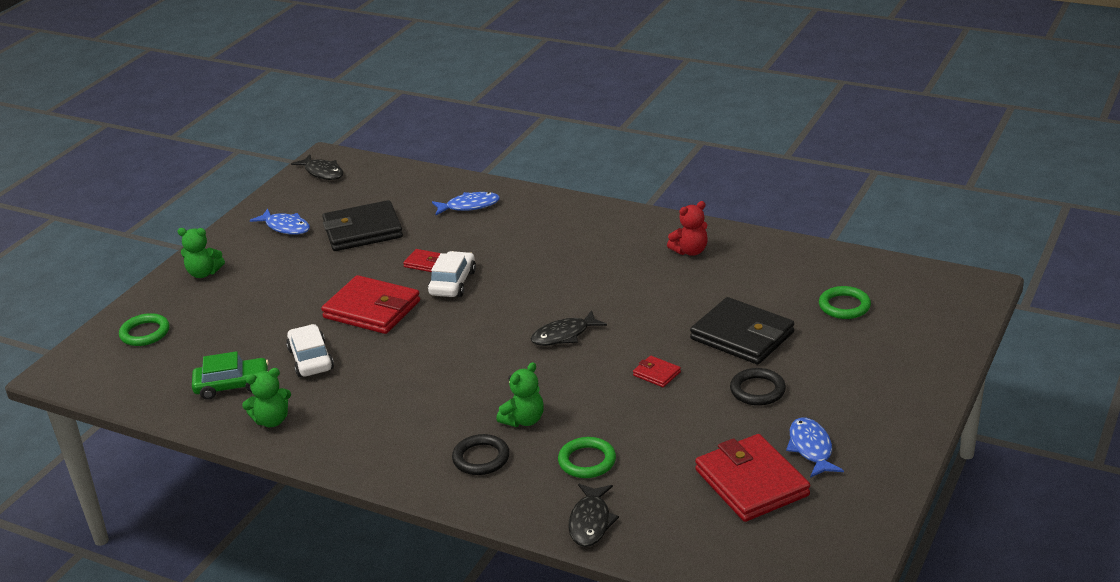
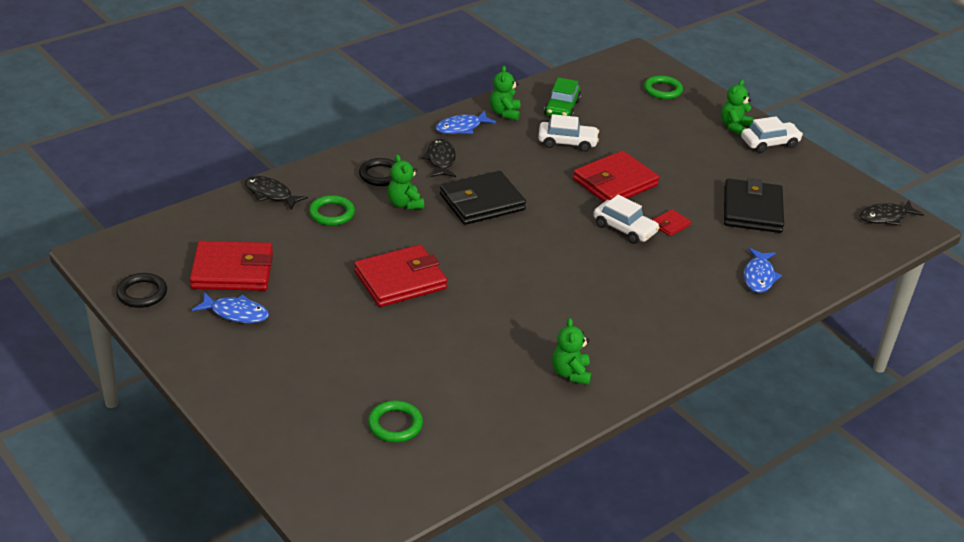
camera: 110 degrees right, 5 degrees up
blue fish [250,209,310,235] -> blue fish moved to [435,111,496,134]
black fish [531,310,607,346] -> black fish moved to [421,139,456,177]
red wallet [633,356,681,387] -> red wallet [354,245,447,307], size x2.23
red teddy bear [667,201,708,256] -> green teddy bear [552,318,591,385]
black wallet [690,297,794,364] -> black wallet moved to [440,171,526,225]
black ring [730,368,786,406] -> black ring moved to [116,273,167,308]
none -> white car [741,116,803,153]

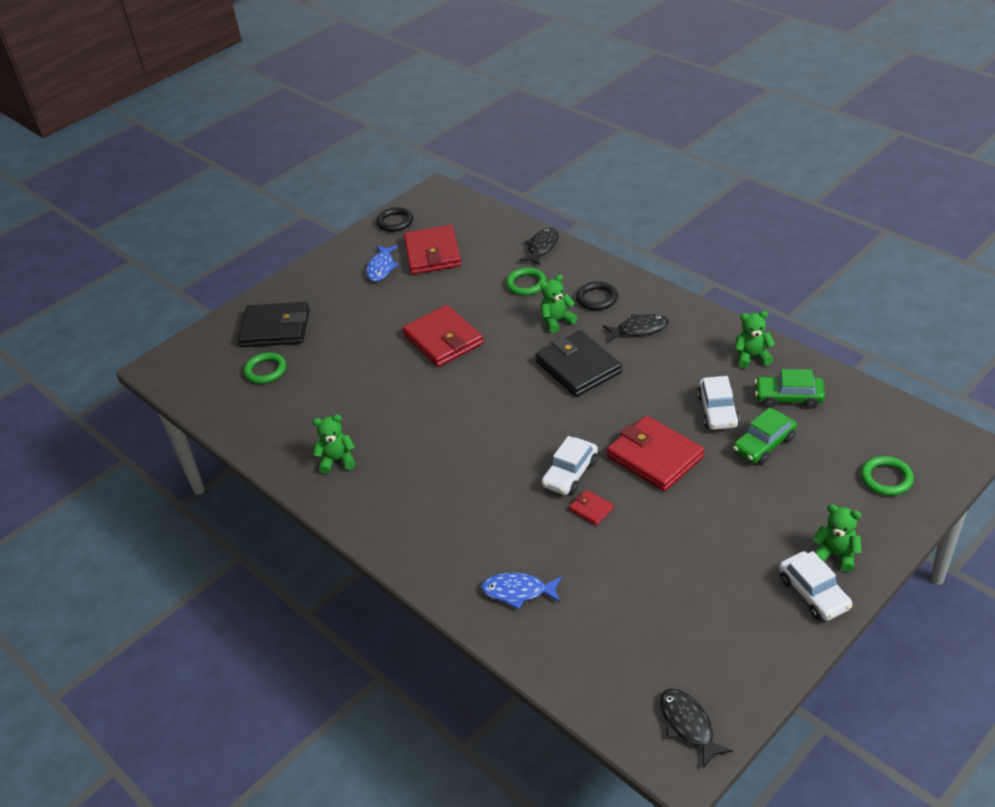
camera: 90 degrees right, 5 degrees up
blue fish [435,111,496,134] -> none
black wallet [724,178,784,233] -> black wallet moved to [237,302,310,347]
none -> green car [733,407,797,464]

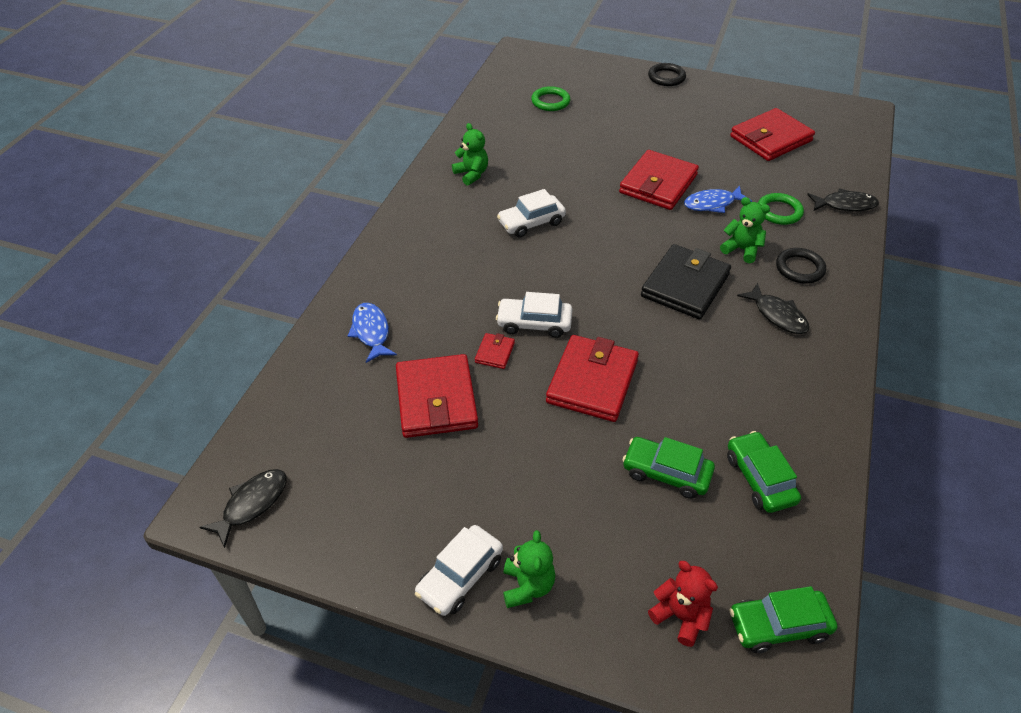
camera: 60 degrees right, 5 degrees up
black wallet [237,302,310,347] -> none
blue fish [366,245,399,281] -> blue fish moved to [684,186,752,213]
black ring [376,207,413,232] -> black ring moved to [648,63,686,86]
white car [697,376,740,430] -> white car moved to [497,189,566,238]
green teddy bear [734,311,775,368] -> none
green ring [861,456,914,496] -> red teddy bear [648,561,718,647]
none -> red wallet [396,354,478,438]
none -> green car [729,586,837,653]

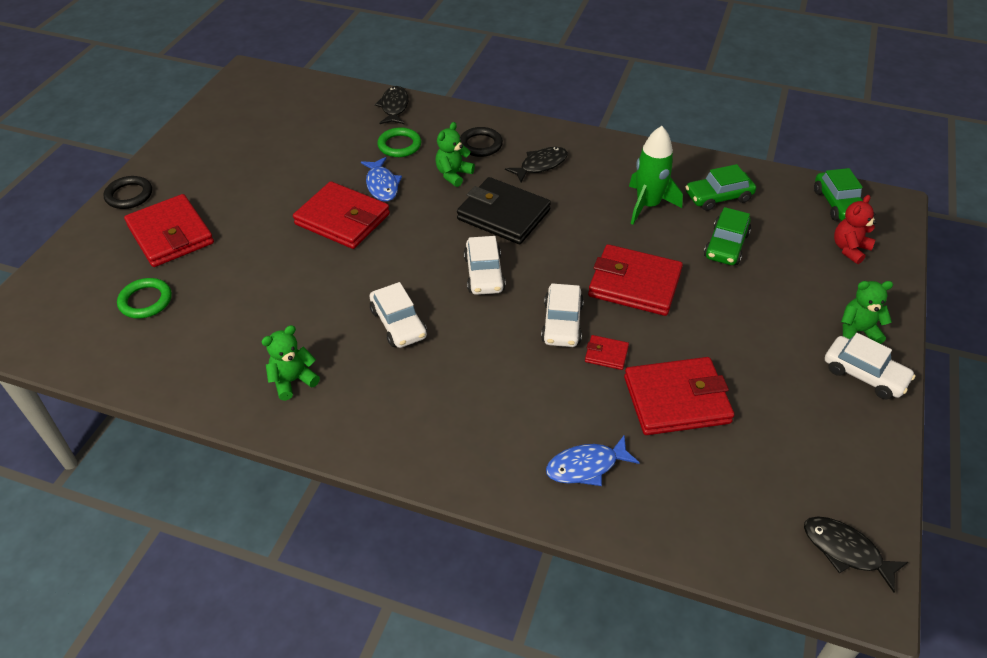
camera: 90 degrees left, 0 degrees up
red wallet [730,108,815,161] -> red wallet moved to [124,194,214,267]
none -> white car [464,236,506,295]
none -> green rocket [629,126,683,225]

